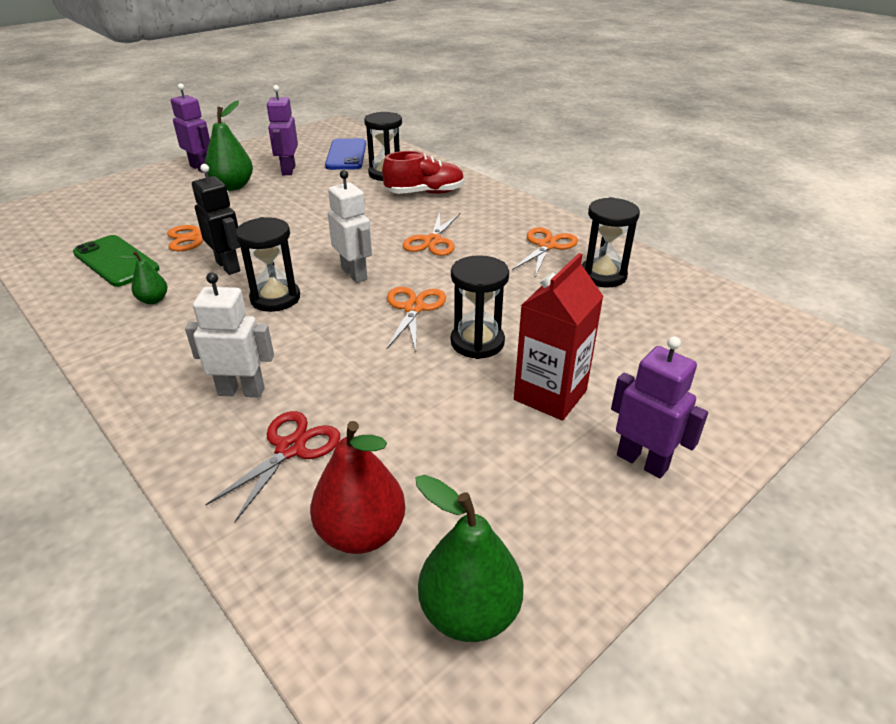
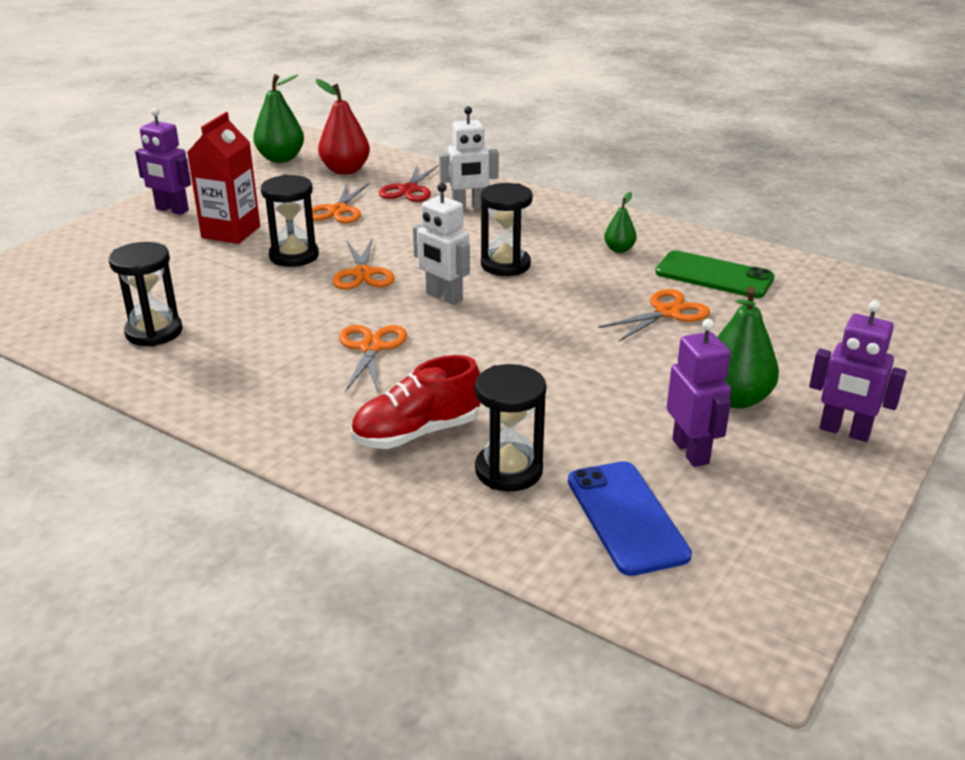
camera: 165 degrees right, 5 degrees down
black robot [192,164,240,275] -> none
orange scissors [512,227,578,275] -> orange scissors moved to [312,183,369,223]

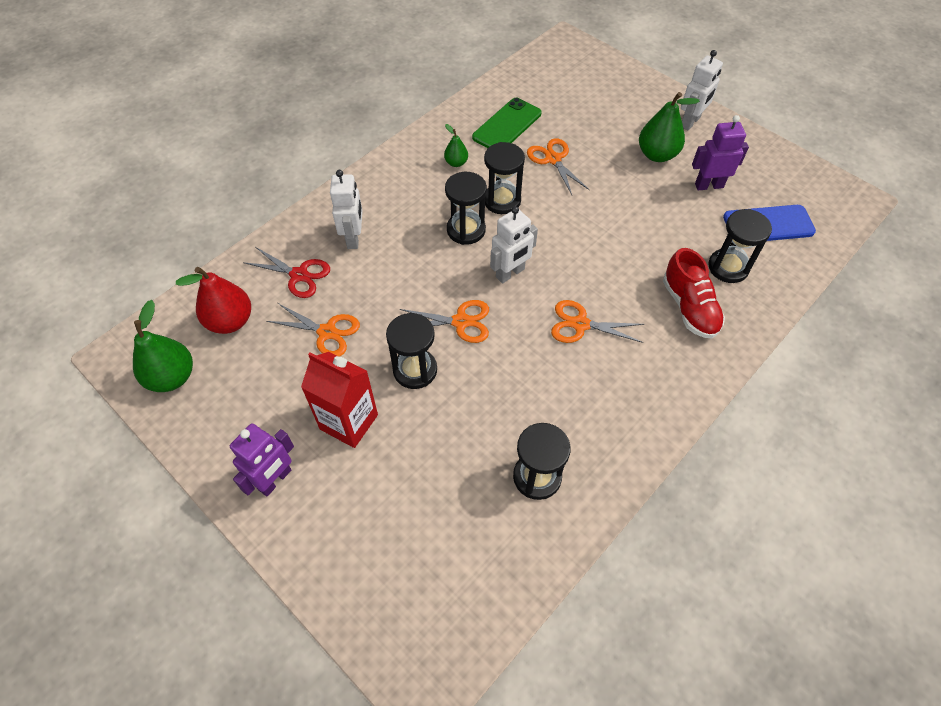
camera: 80 degrees left, 25 degrees up
purple robot [809,301,907,442] -> white robot [681,50,723,130]
none -> black hourglass [484,142,525,214]

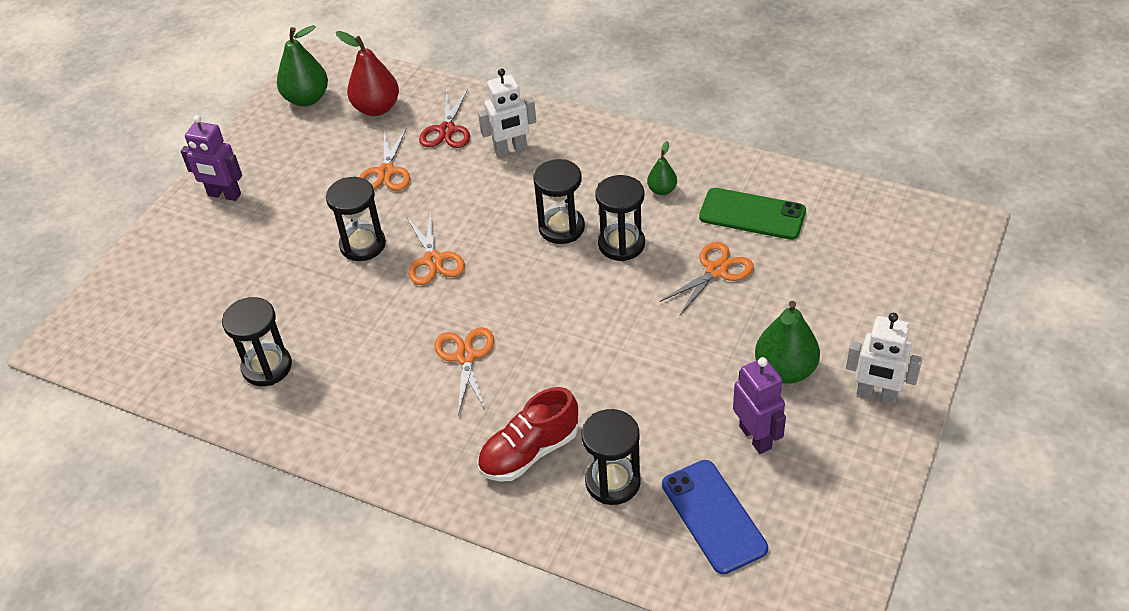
camera: 75 degrees right, 10 degrees down
red carton [301,352,378,448] -> none
white robot [490,206,538,283] -> none

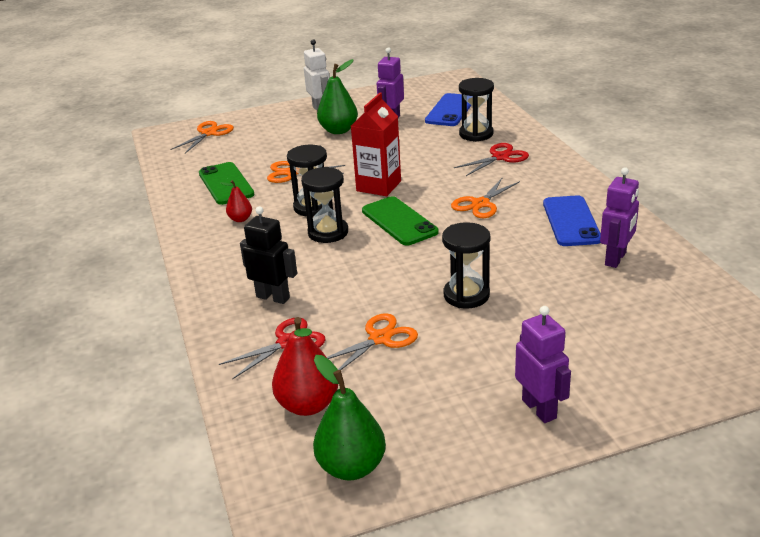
camera: 135 degrees left, 15 degrees down
black hourglass [222,297,292,386] -> purple robot [600,167,639,268]
orange scissors [407,211,465,285] -> orange scissors moved to [171,121,234,153]
red shoe [477,387,578,482] -> red scissors [453,143,529,176]
white robot [478,68,536,157] -> black robot [240,206,297,304]
green pear [647,141,677,195] -> red pear [220,180,252,222]
none -> red carton [351,93,401,196]
none -> green phone [362,196,439,246]
none -> blue phone [543,195,601,246]

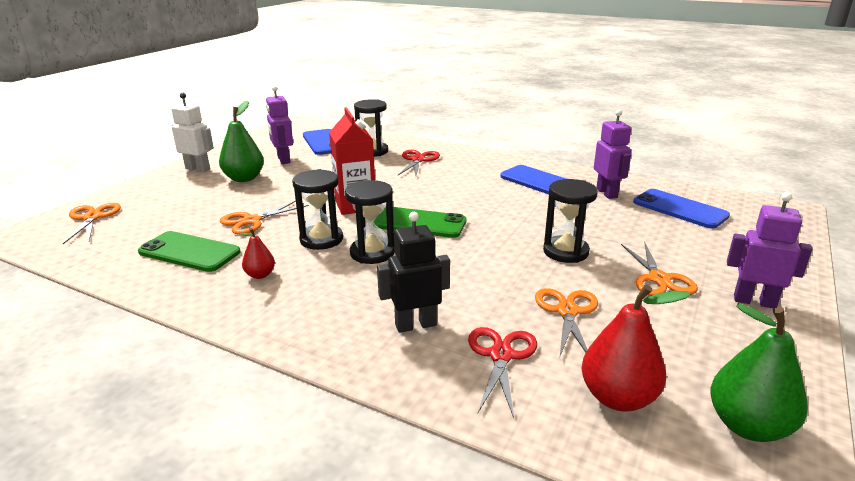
camera: 45 degrees left, 5 degrees down
orange scissors [451,177,520,218] -> orange scissors moved to [621,242,698,296]
none -> blue phone [633,189,730,229]

